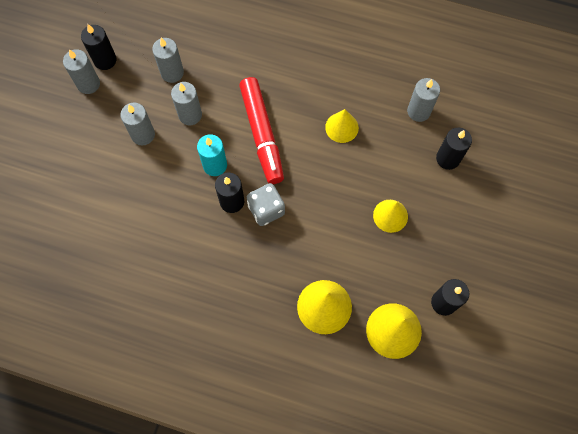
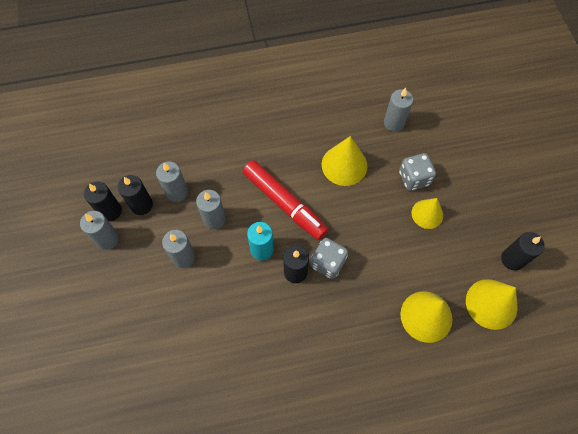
camera: 30 degrees left, 5 degrees down
yellow cone [325,109,359,143] -> yellow cone [321,136,367,186], size x1.51
black candle [436,128,472,170] -> black candle moved to [118,175,153,215]
none -> grey dice [399,153,436,191]

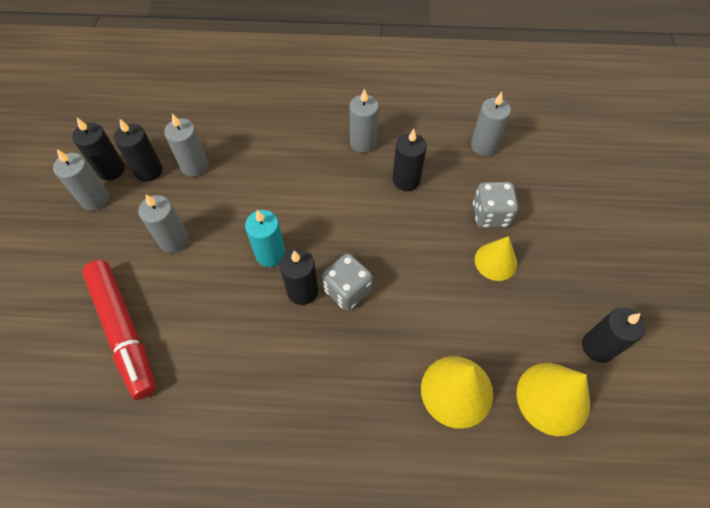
camera: 15 degrees right, 5 degrees down
grey candle [196,190,226,229] -> grey candle moved to [350,88,379,153]
red marker [243,160,328,240] -> red marker moved to [82,260,156,400]
yellow cone [321,136,367,186] -> black candle [392,129,427,191]

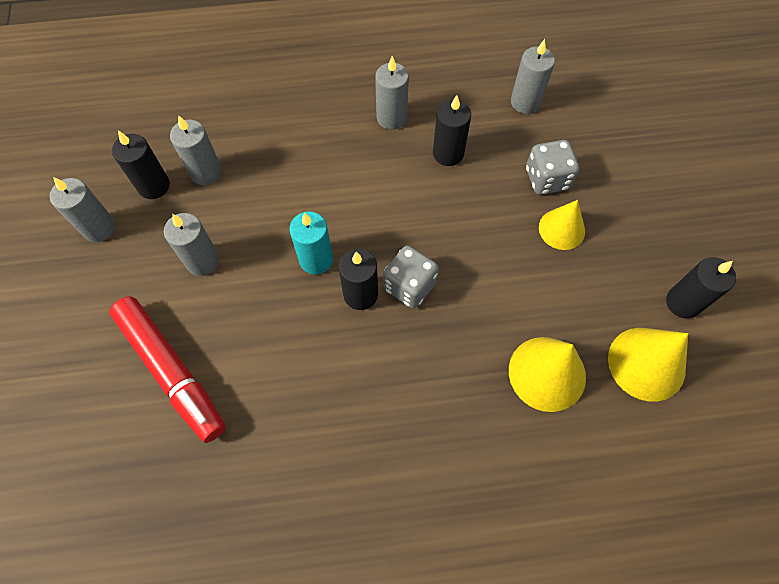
camera: 10 degrees left, 5 degrees up
black candle [72,118,125,181] -> none

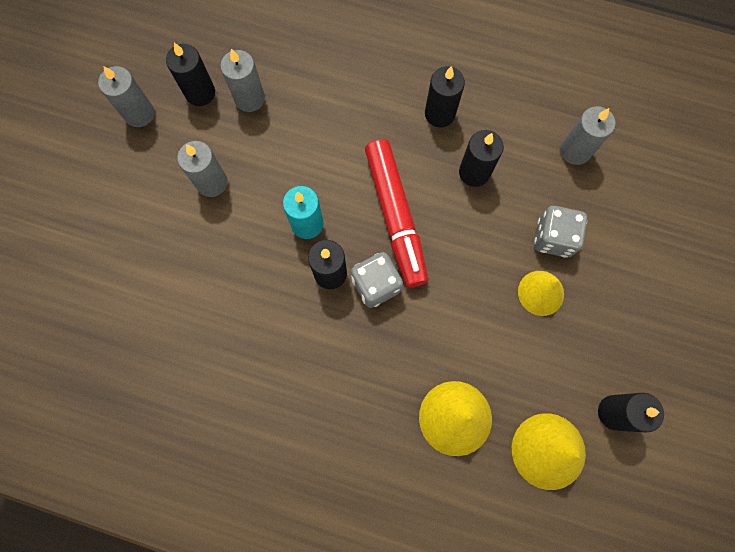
camera: 25 degrees right, 10 degrees up
red marker [109,296,226,443] -> red marker moved to [365,139,428,288]
grey candle [375,56,409,130] -> black candle [425,66,465,127]

